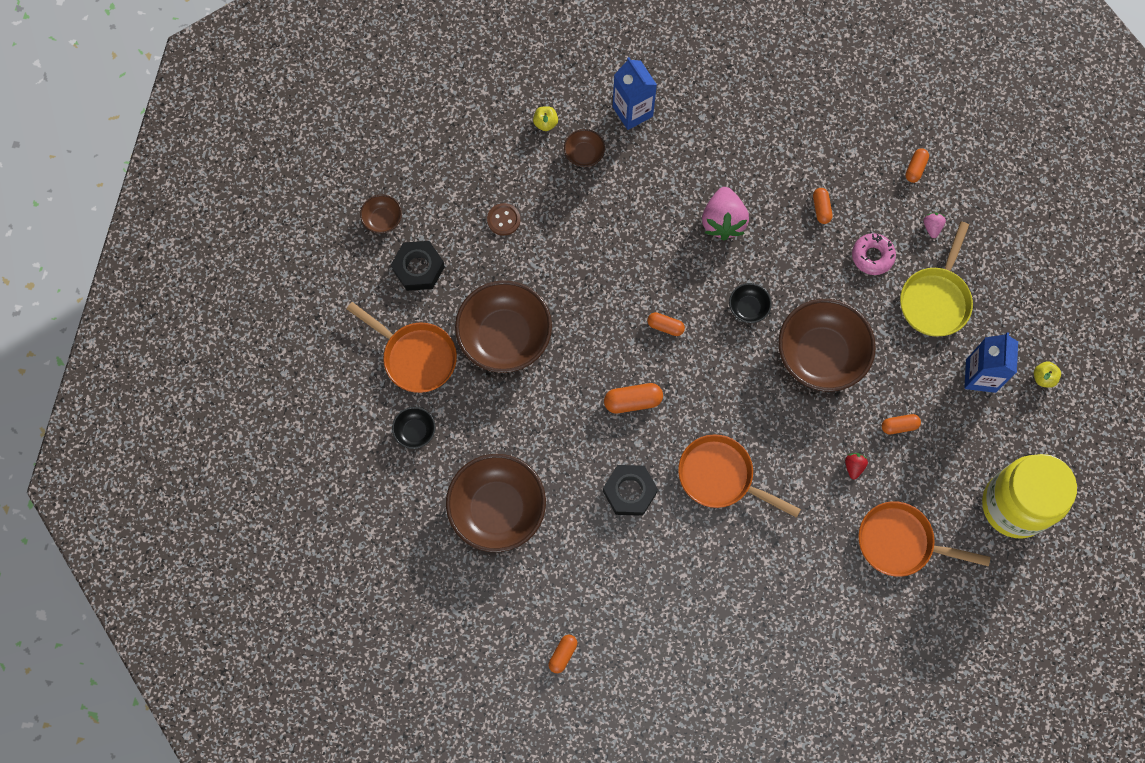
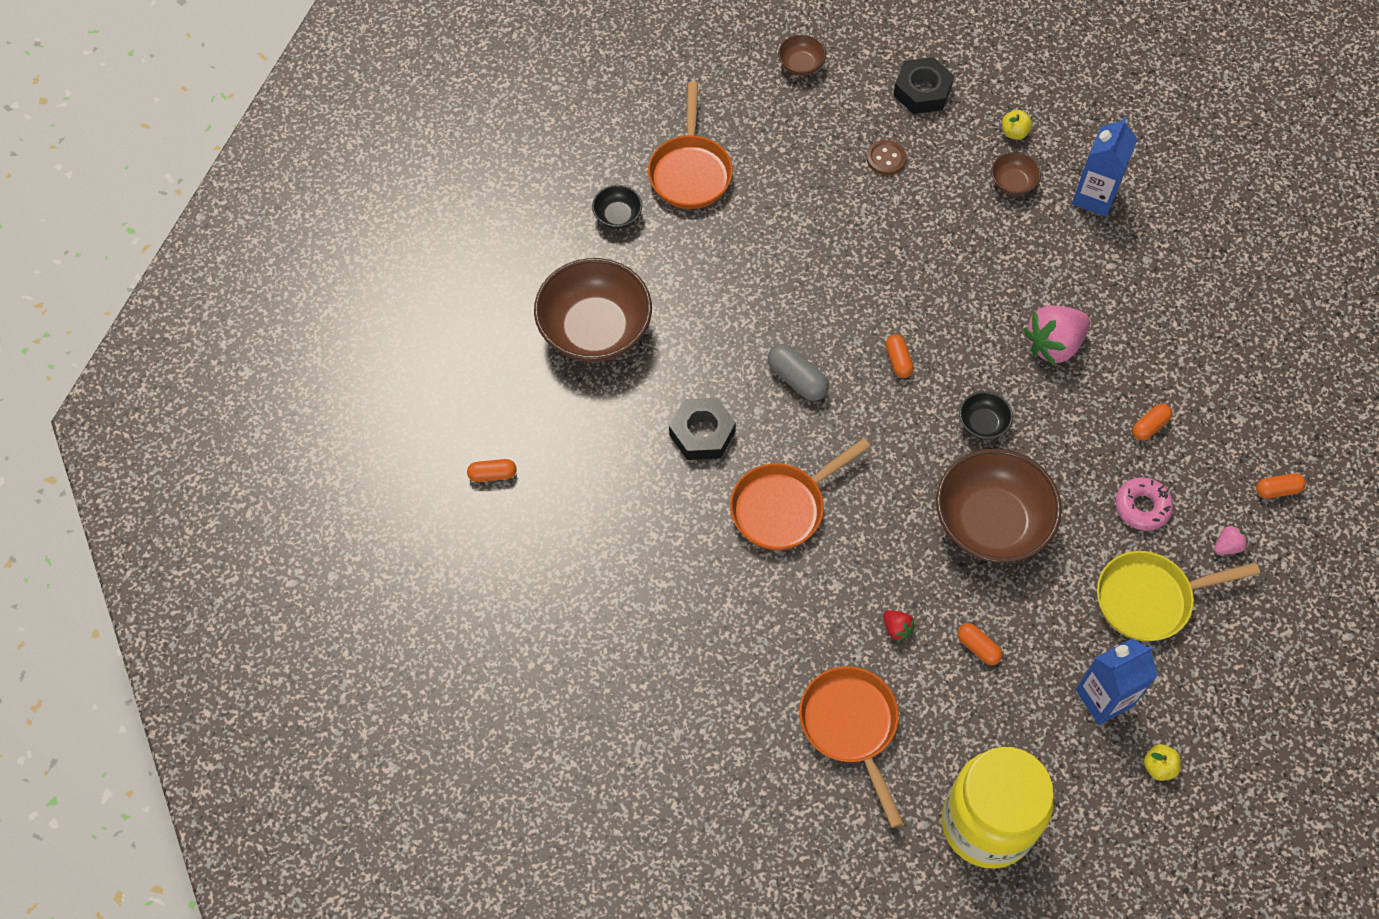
camera: 55 degrees right, 10 degrees down
black nut [391,241,445,291] -> black nut moved to [893,57,954,114]
brown bowl [455,280,552,373] -> none
orange capsule [604,383,663,413] -> grey capsule [768,344,829,401]
orange pan [678,434,801,518] -> orange pan turned 120 degrees counterclockwise [730,438,871,550]
red strawberry [845,453,868,480] -> red strawberry turned 75 degrees clockwise [883,610,915,642]

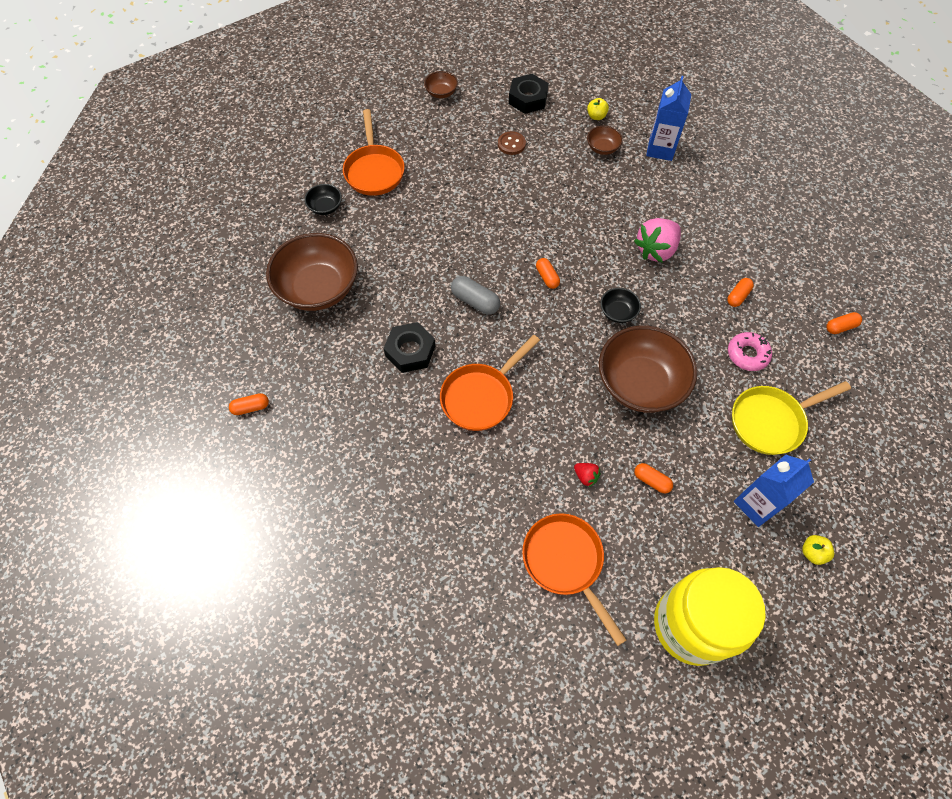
camera: 10 degrees left, 0 degrees up
pink strawberry [1214,525,1248,555] -> none

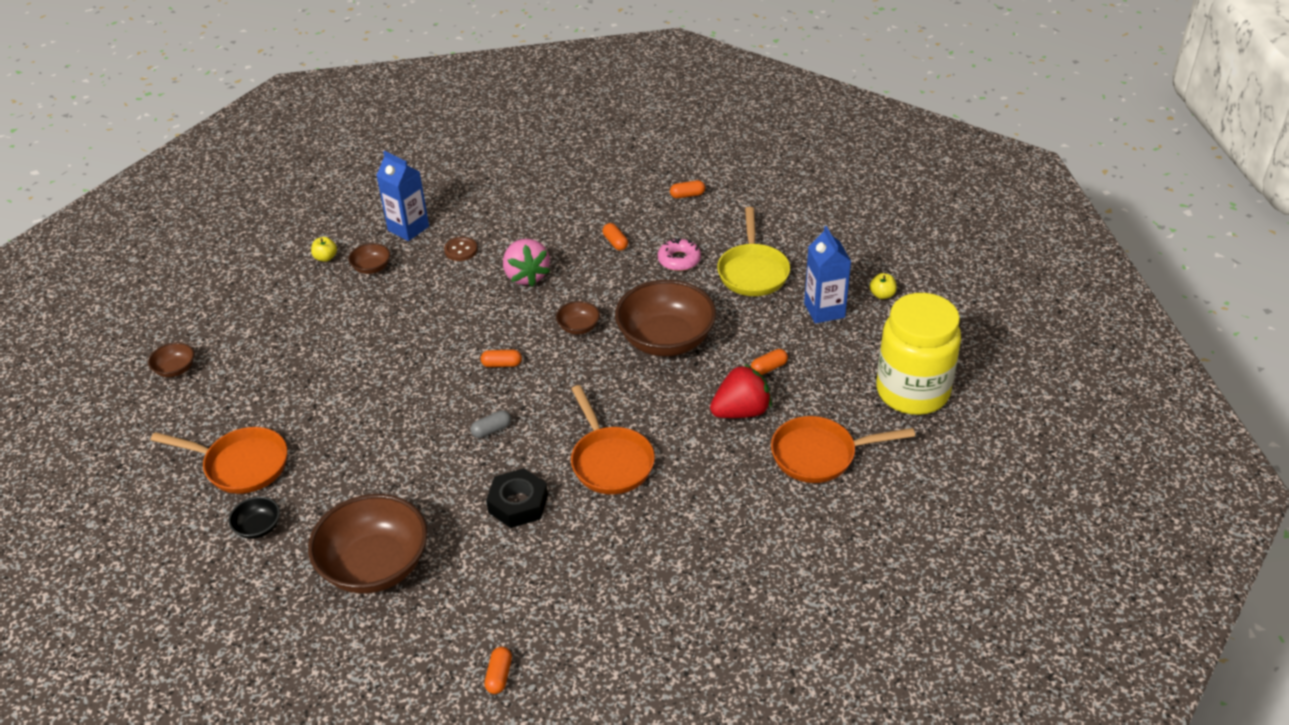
camera: 65 degrees left, 20 degrees down
grey capsule [451,276,500,315] -> grey capsule [470,410,511,438], size x0.66
brown button [498,131,526,155] -> brown button moved to [444,237,478,261]
black nut [509,74,549,114] -> none
red strawberry [574,463,601,487] -> red strawberry [710,364,772,418], size x2.15
black bowl [600,288,641,323] -> brown bowl [556,301,600,335]
orange capsule [826,312,862,334] -> orange capsule turned 75 degrees clockwise [670,180,705,199]

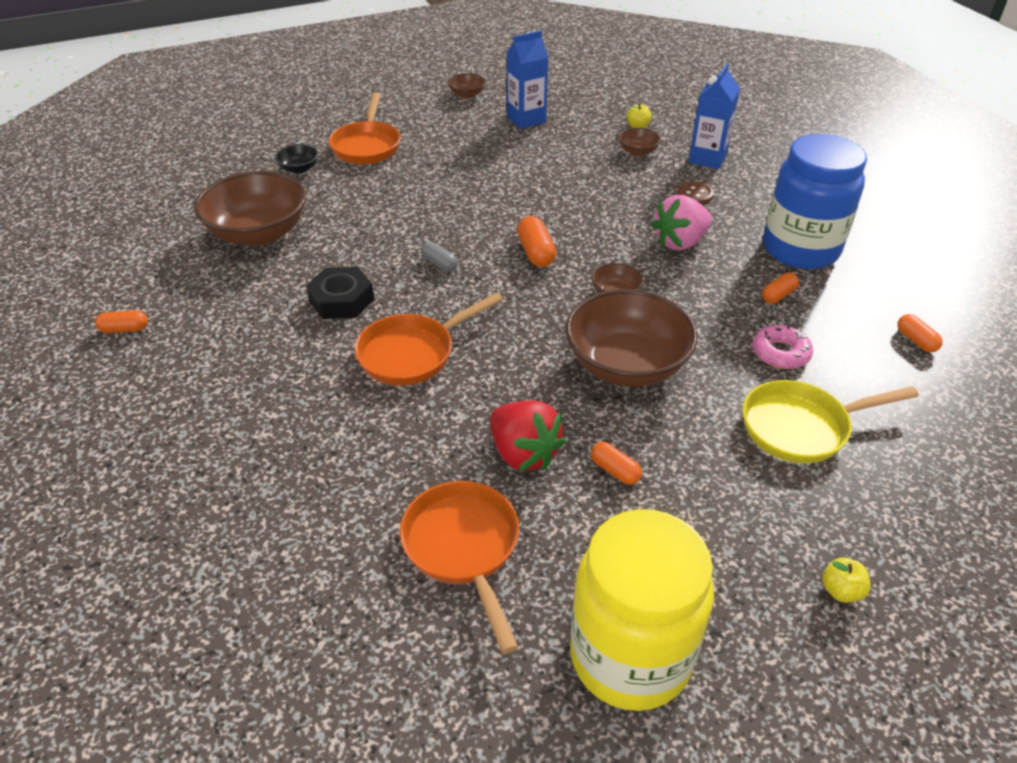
camera: 75 degrees right, 0 degrees up
orange capsule [481,350,522,367] -> orange capsule [517,216,556,267], size x1.51
blue carton [804,226,851,323] -> blue carton moved to [507,31,549,129]
none -> blue jar [763,134,867,269]

